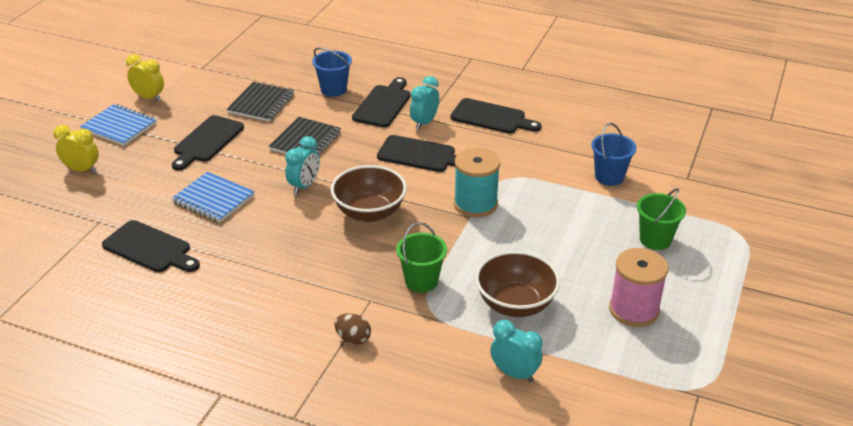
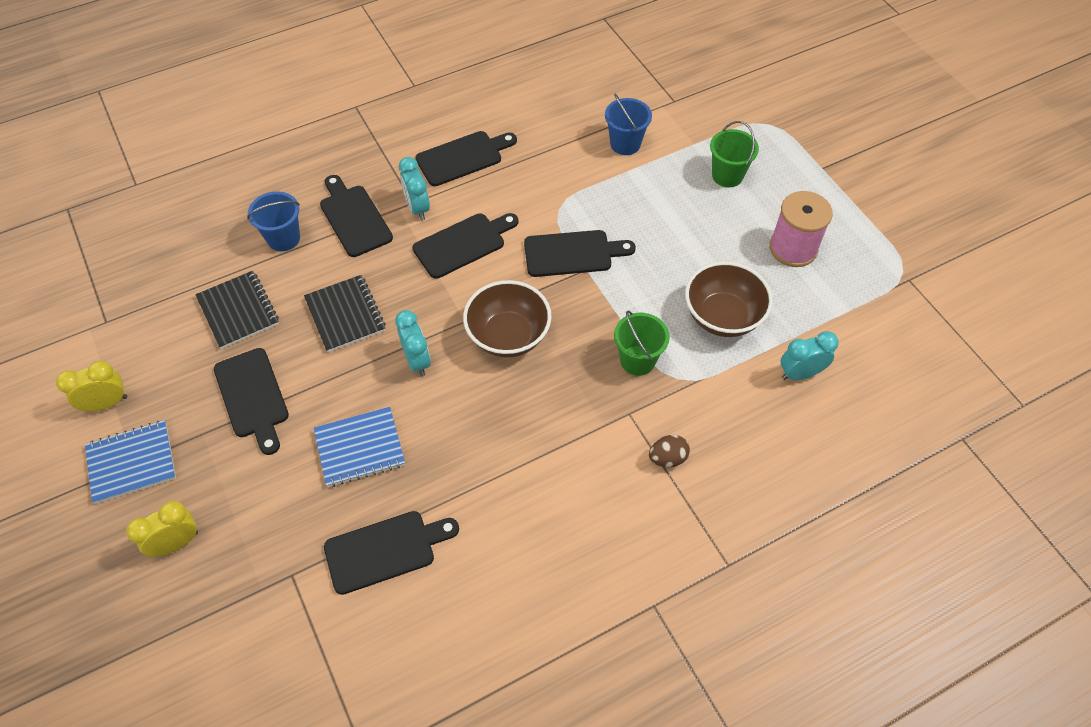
camera: 50 degrees left, 20 degrees up
turquoise spool [454,148,500,217] -> black cutting board [524,230,636,277]

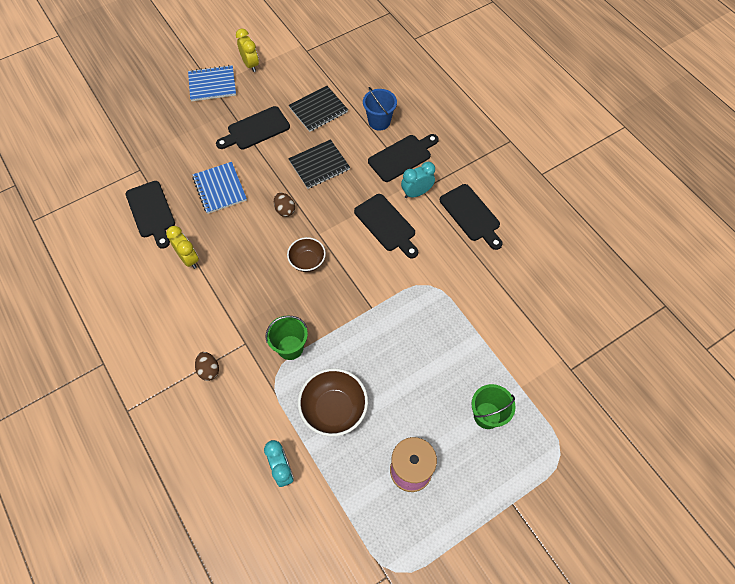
camera: 85 degrees right, 5 degrees up
blue notebook [85,420,176,504] -> blue notebook turned 75 degrees counterclockwise [188,65,236,101]
yellow clock [126,501,198,557] -> yellow clock moved to [166,226,199,269]
turquoise clock [395,310,431,376] -> brown egg [274,193,295,217]
brown bowl [463,280,551,357] -> brown bowl [287,237,326,272], size x0.62
black cutting board [524,230,636,277] -> none
blue bucket [605,94,652,155] -> none

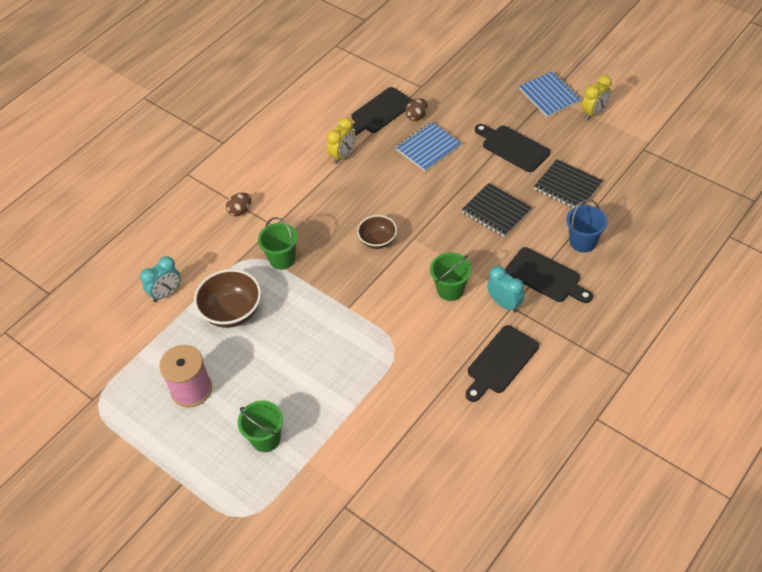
camera: 75 degrees right, 10 degrees down
brown egg [274,193,295,217] -> brown egg moved to [405,98,428,121]
black cutting board [354,194,418,259] -> green bucket [430,253,472,301]

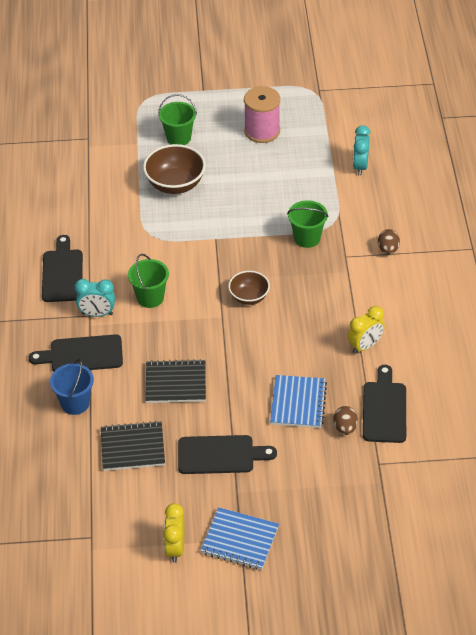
camera: 135 degrees right, 5 degrees down
brown bowl [194,269,261,328] -> brown bowl moved to [143,144,206,194]
yellow clock [327,117,355,164] -> yellow clock turned 120 degrees counterclockwise [348,306,385,354]

